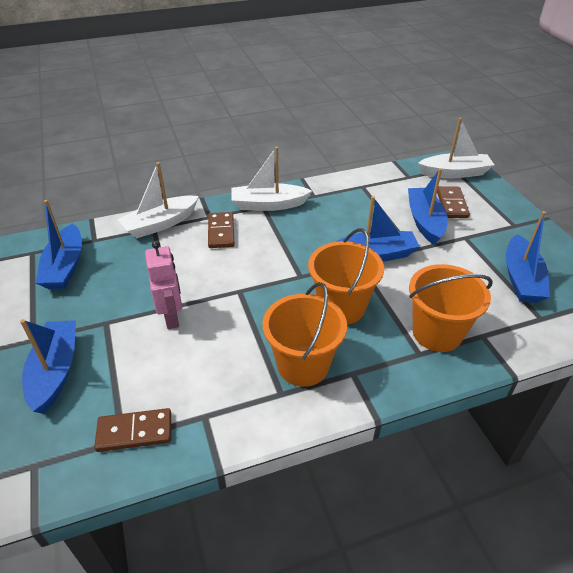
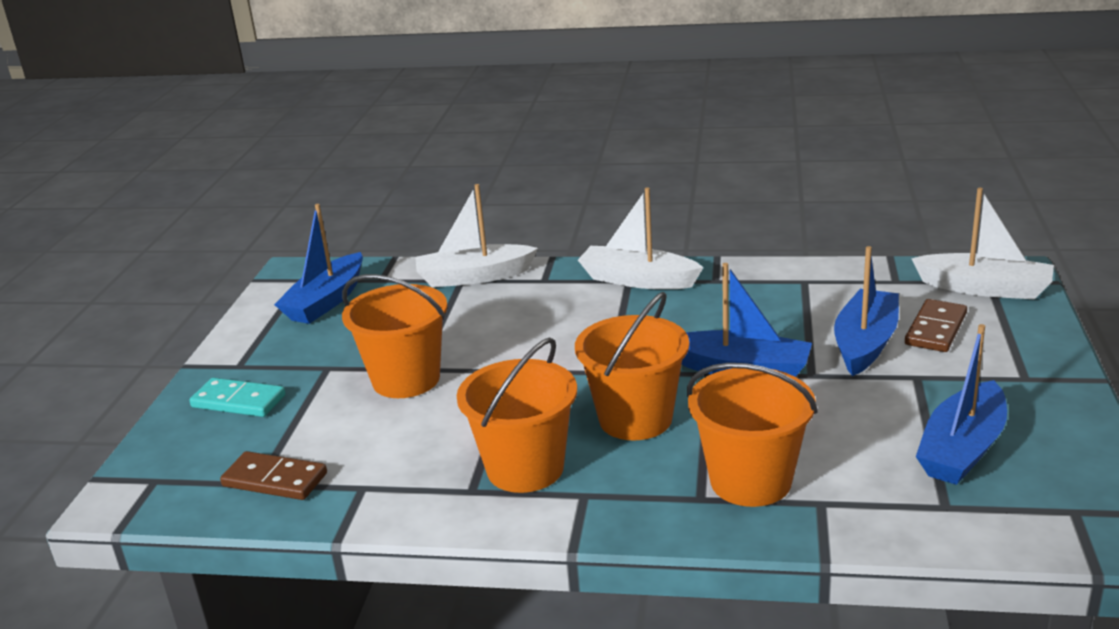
camera: 30 degrees right, 15 degrees down
blue boat [20,319,76,414] -> turquoise domino [189,378,286,417]
pink robot [145,241,182,329] -> orange bucket [342,274,448,398]
brown domino [208,212,235,248] -> none

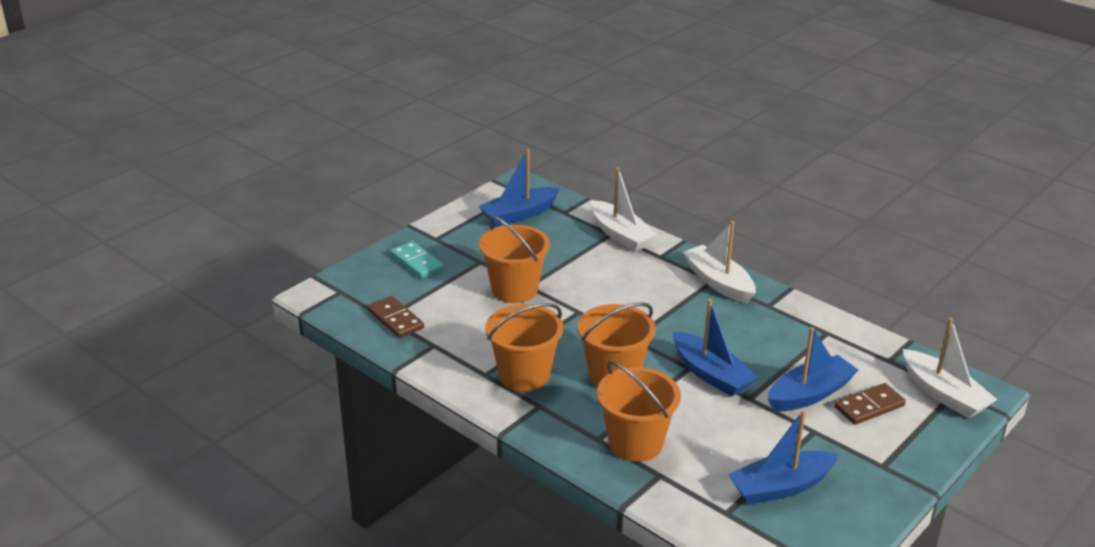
camera: 30 degrees right, 5 degrees up
white boat [415,184,538,287] -> white boat turned 150 degrees counterclockwise [591,167,657,252]

